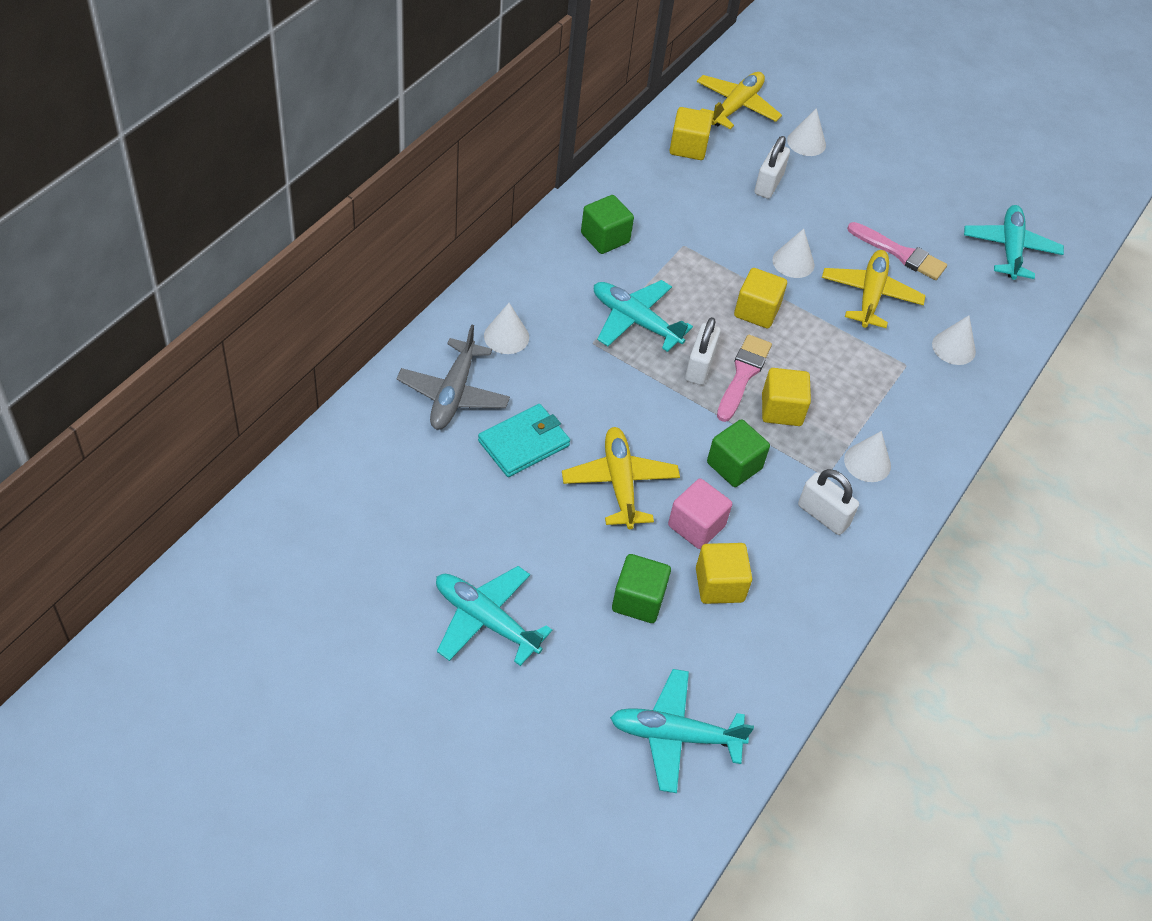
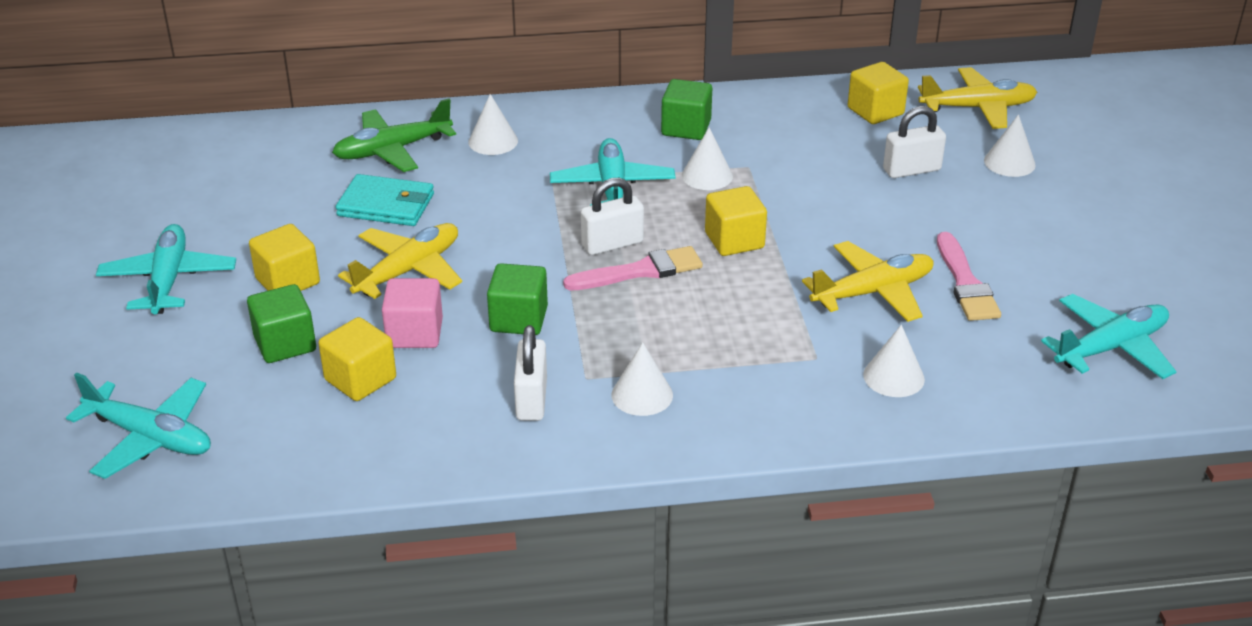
camera: 55 degrees right, 15 degrees down
grey plane [396,325,510,430] -> green plane [332,98,456,172]
turquoise plane [610,669,754,793] -> turquoise plane turned 150 degrees clockwise [66,372,211,479]
yellow cube [762,368,811,426] -> yellow cube moved to [249,224,320,291]
white cone [772,229,815,278] -> white cone moved to [682,127,733,190]

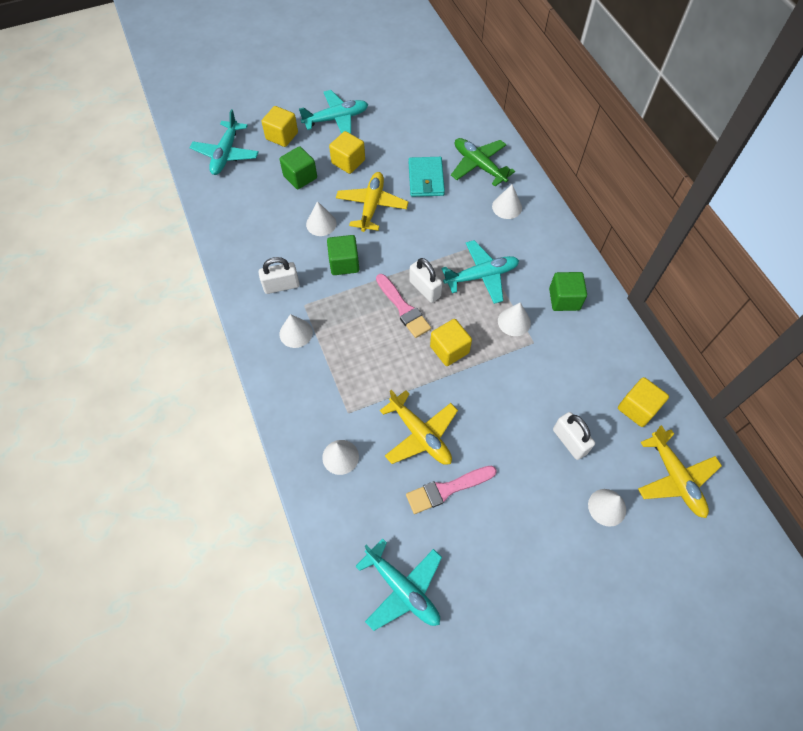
camera: 75 degrees right, 25 degrees up
yellow cube [318,317,396,401] -> yellow cube moved to [261,106,298,147]
yellow plane [338,223,462,299] -> yellow plane turned 105 degrees counterclockwise [336,172,409,232]
pink cube [382,278,443,348] -> white cone [306,201,337,236]

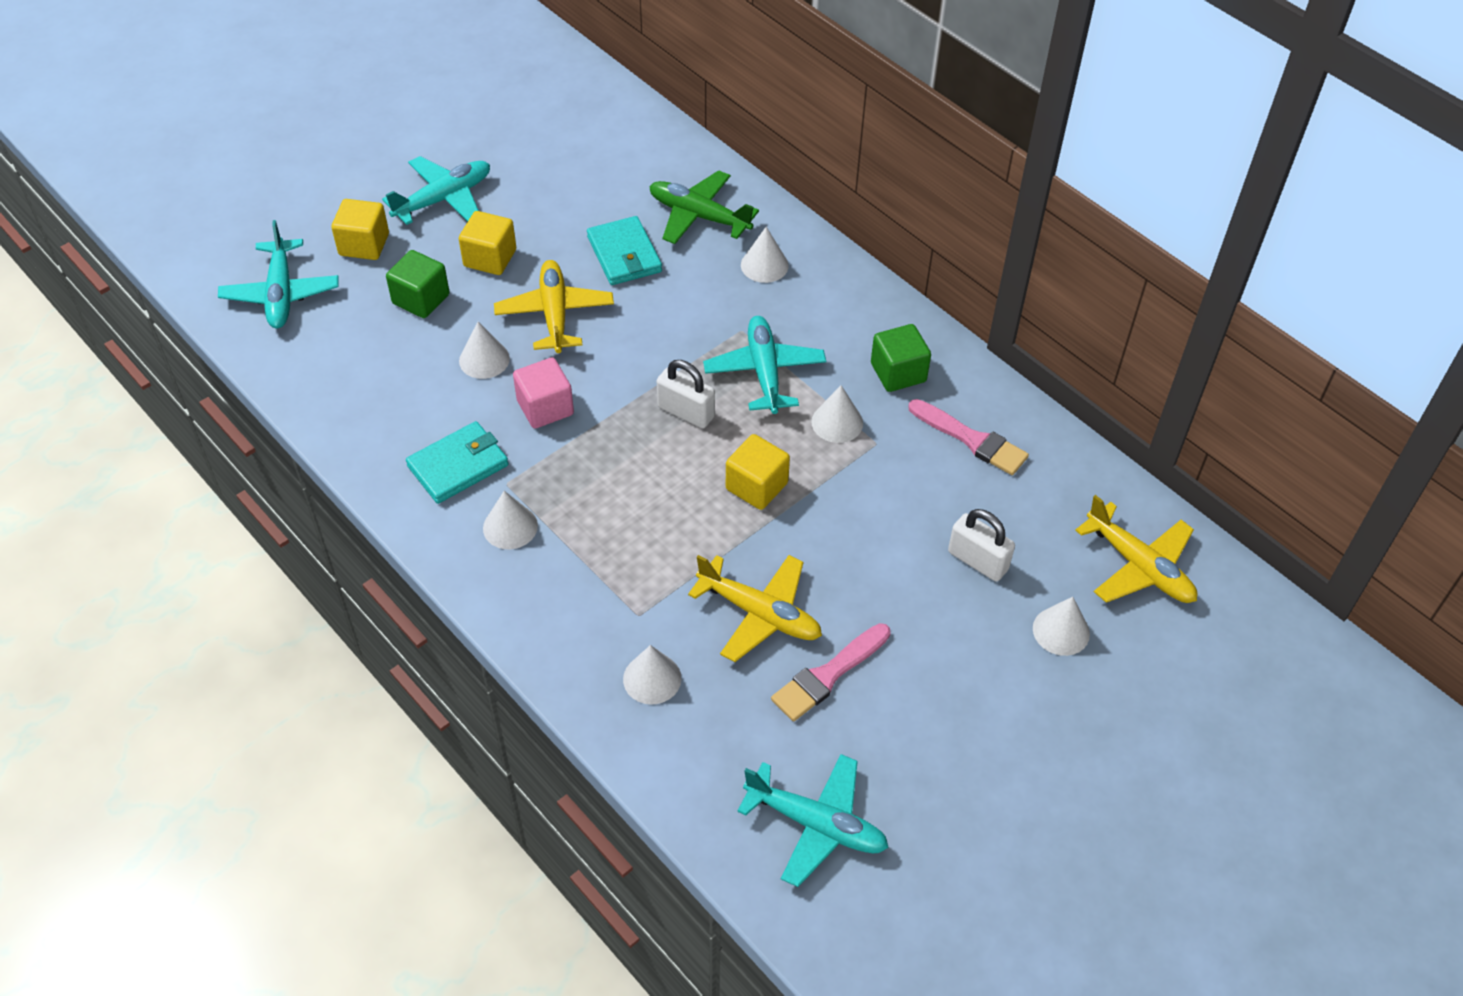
camera: 20 degrees left, 10 degrees down
white padlock [258,257,300,294] -> turquoise wallet [406,421,509,504]
green cube [327,235,359,275] -> pink cube [513,357,574,429]
pink brush [376,274,431,338] -> pink brush moved to [908,399,1029,475]
turquoise plane [441,240,519,304] -> turquoise plane turned 60 degrees counterclockwise [703,316,826,414]
yellow cube [618,377,669,427] -> none

